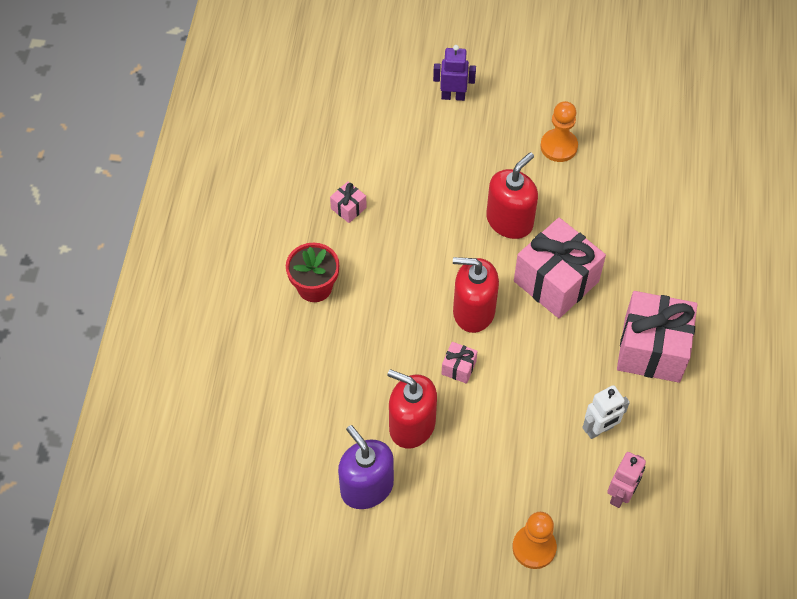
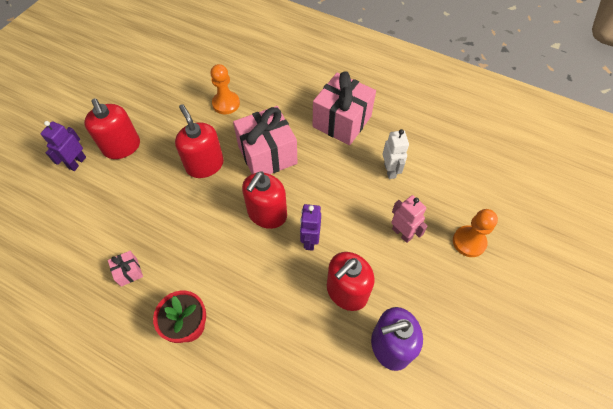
camera: 70 degrees left, 0 degrees up
pink gift [441,342,478,384] -> purple robot [300,204,321,251]
orange pawn [540,101,578,162] -> orange pawn moved to [210,64,240,114]
pink robot [607,452,646,508] -> pink robot moved to [391,195,428,243]
none -> red soap dispenser [84,98,140,159]

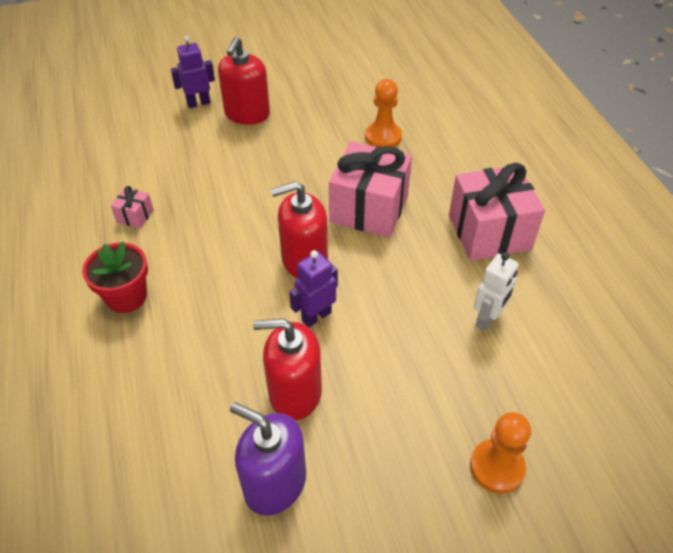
camera: 45 degrees right, 10 degrees down
red soap dispenser [175,104,224,178] -> none
pink robot [391,195,428,243] -> none

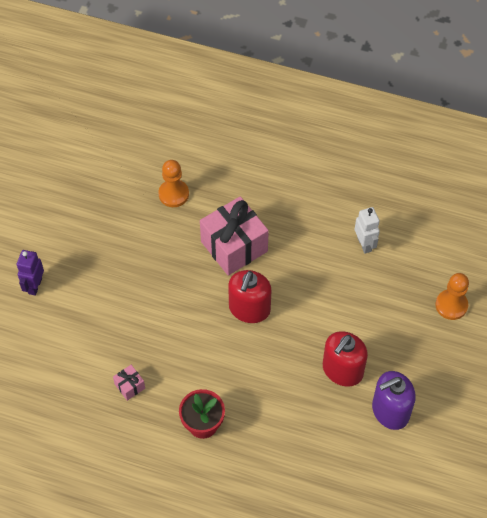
camera: 55 degrees left, 10 degrees up
red soap dispenser [218,37,270,125] -> none
purple robot [289,250,338,327] -> none
pink gift [449,163,545,261] -> none

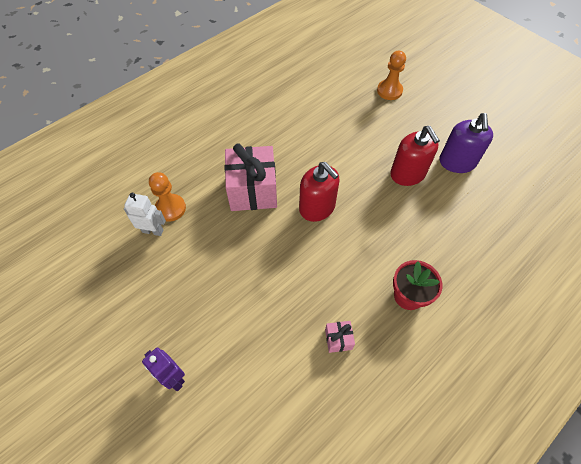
camera: 60 degrees left, 0 degrees up
white robot [355,207,380,254] -> white robot moved to [124,193,166,236]

